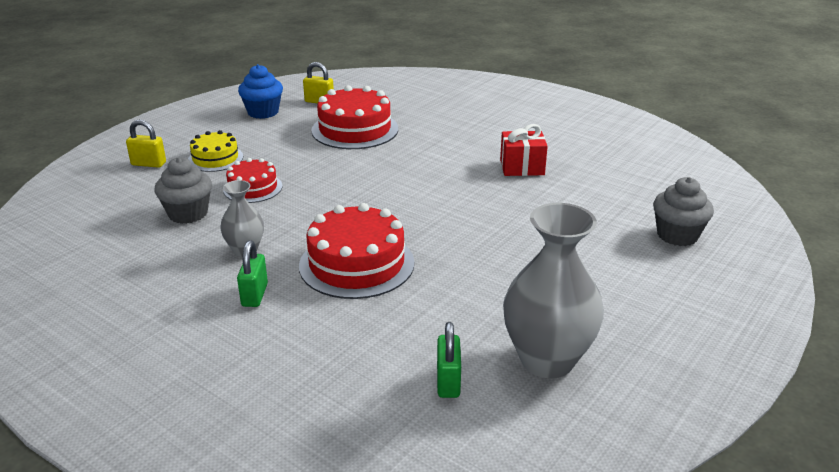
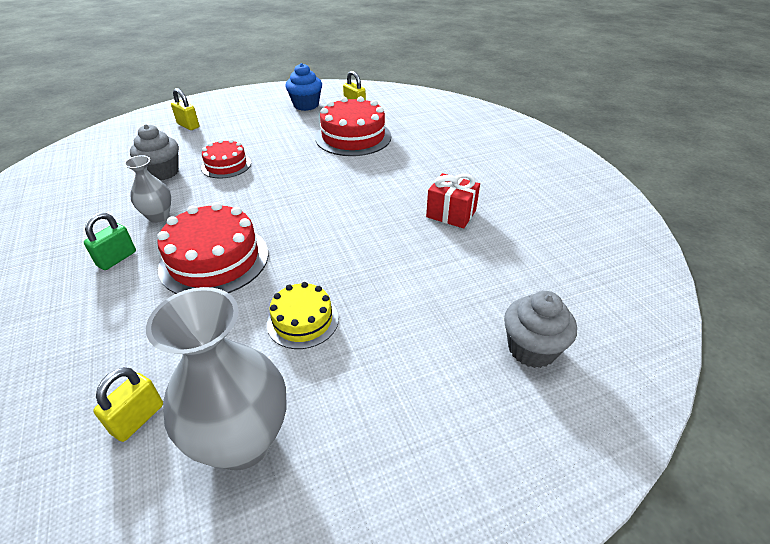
camera: 30 degrees right, 10 degrees up
yellow cake [188,130,243,172] -> yellow cake moved to [267,282,339,349]
green padlock [437,322,461,398] -> yellow padlock [93,367,163,442]

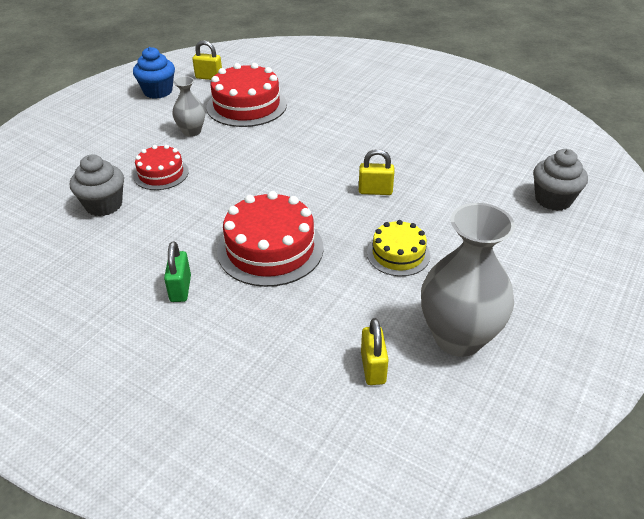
camera: 35 degrees left, 0 degrees up
grey vase [124,155,171,223] -> grey vase moved to [172,76,205,137]
yellow padlock [171,88,199,130] -> yellow padlock moved to [359,149,394,195]
red gift [426,173,480,229] -> none

